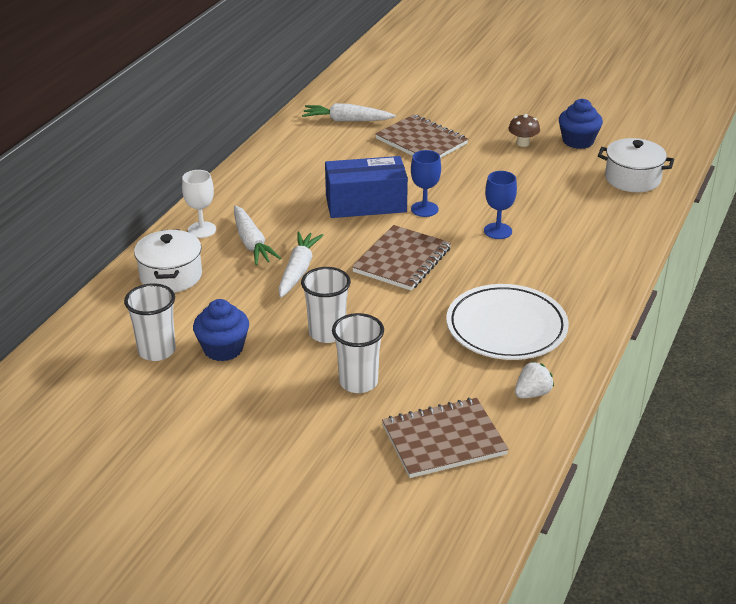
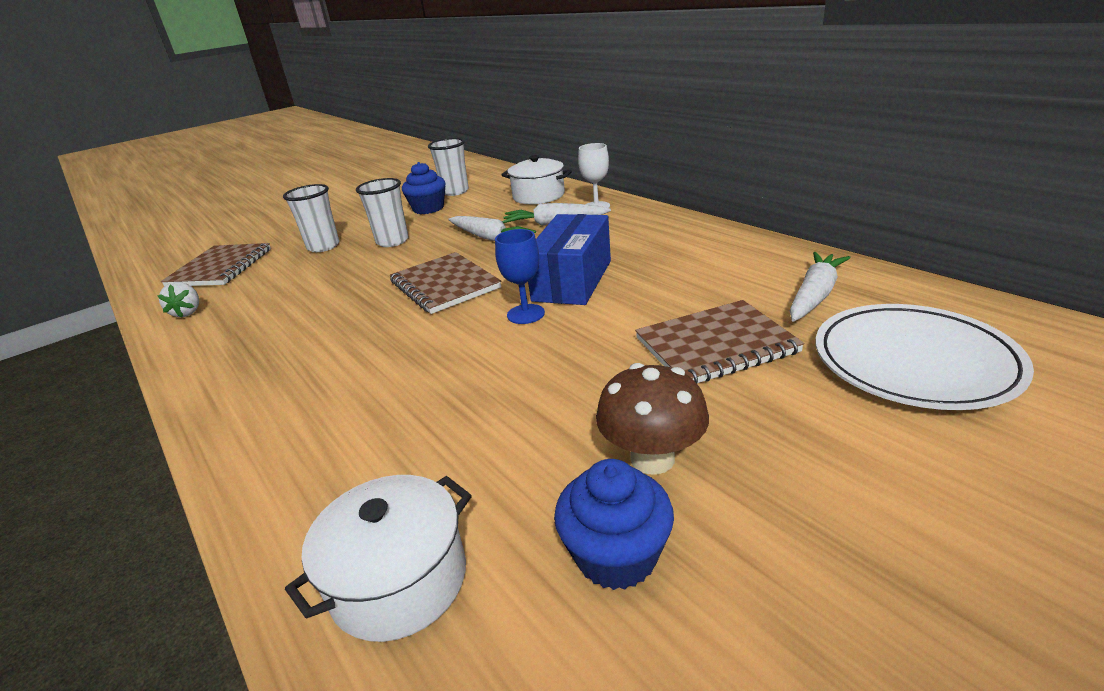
camera: 120 degrees right, 5 degrees down
white plate [446,284,569,360] -> white plate moved to [815,304,1034,410]
blue goblet [484,171,517,239] -> none
brown mushroom [508,114,540,147] -> brown mushroom [596,363,709,475], size x1.54

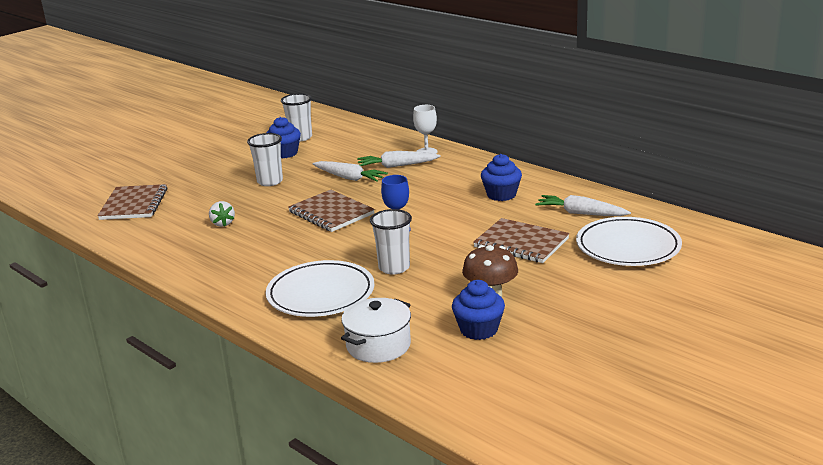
camera: 10 degrees left, 5 degrees down
white strawberry [157,282,199,318] -> white strawberry moved to [209,201,235,227]
white cup [283,184,339,252] -> white cup moved to [370,209,412,275]
white pot [501,155,572,204] -> none
blue box [528,214,611,305] -> none
brown notebook [635,300,805,383] -> brown notebook turned 60 degrees clockwise [473,218,570,263]
white carrot [790,252,851,322] -> white carrot turned 90 degrees counterclockwise [535,195,631,216]
none -> white plate [266,260,374,317]
none -> blue cupcake [481,154,522,201]

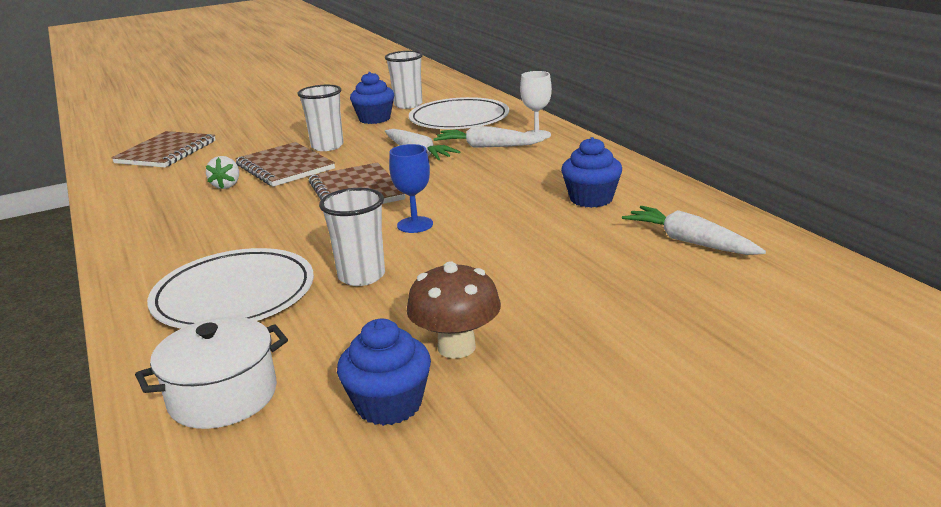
camera: 20 degrees right, 0 degrees up
brown notebook [473,218,570,263] -> brown notebook moved to [235,142,335,187]
white plate [576,217,682,266] -> white plate moved to [409,97,509,129]

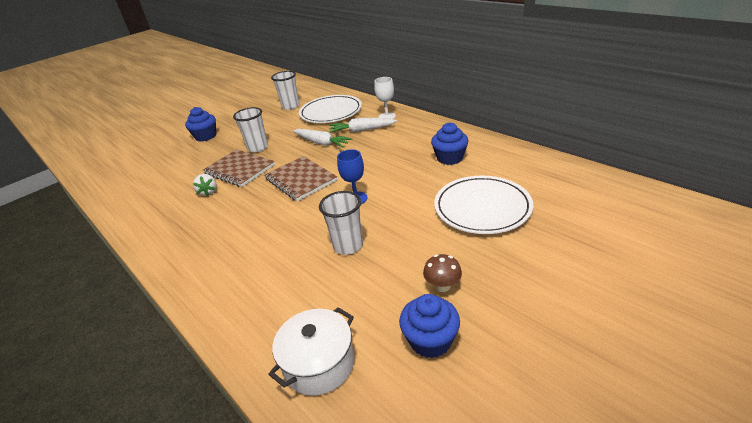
camera: 15 degrees left, 10 degrees up
brown notebook [111,131,216,168] -> none
white plate [147,248,314,329] -> white plate moved to [434,176,533,234]
blue cupcake [350,72,394,124] -> blue cupcake moved to [185,107,216,142]
brown mushroom [406,261,501,358] -> brown mushroom [423,254,462,292], size x0.65
white carrot [622,206,766,255] -> none

